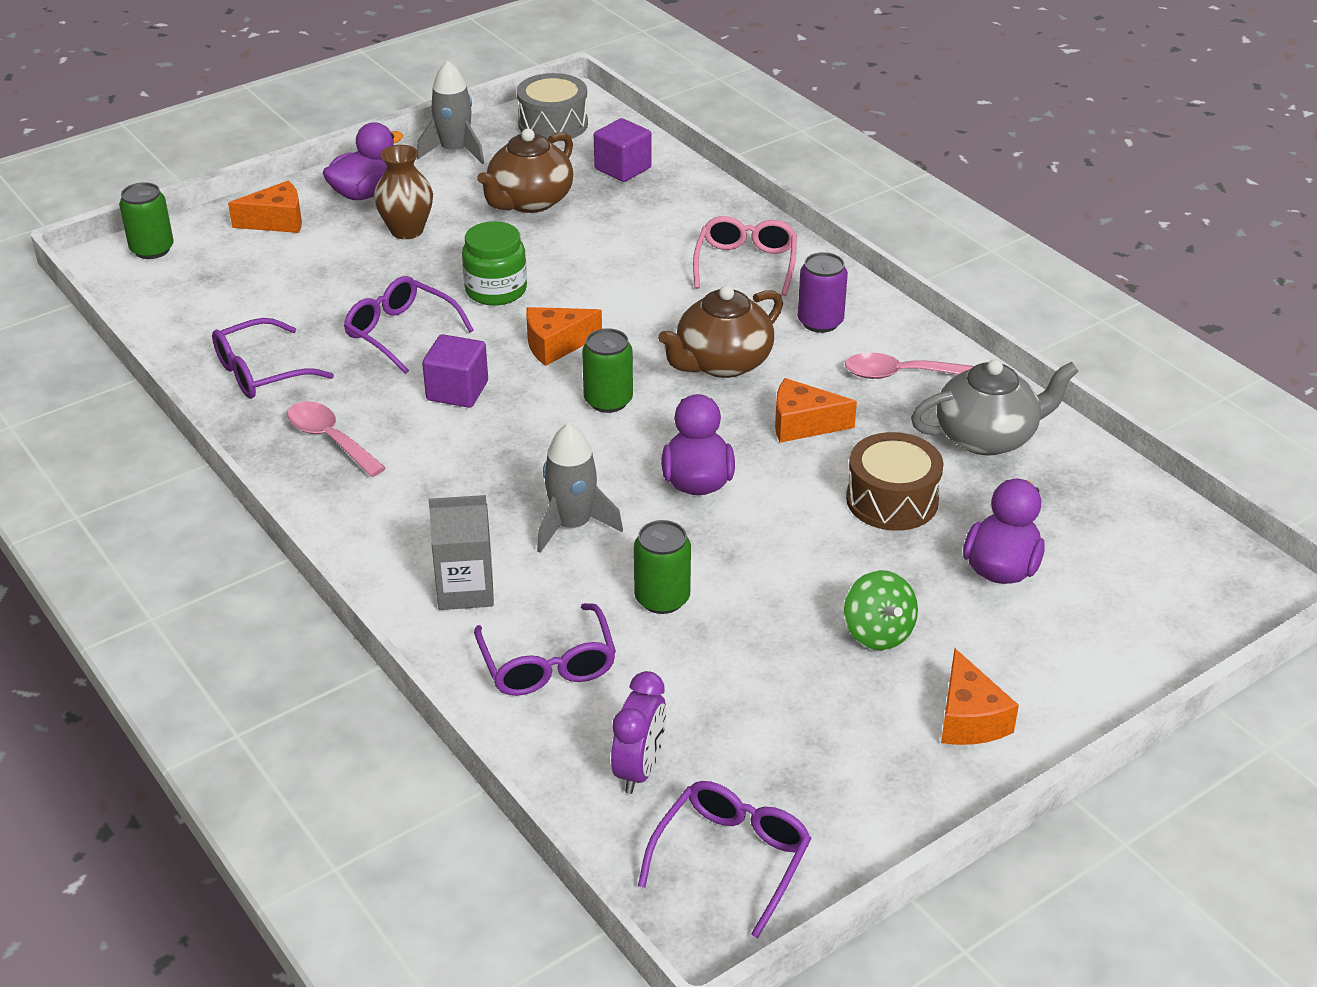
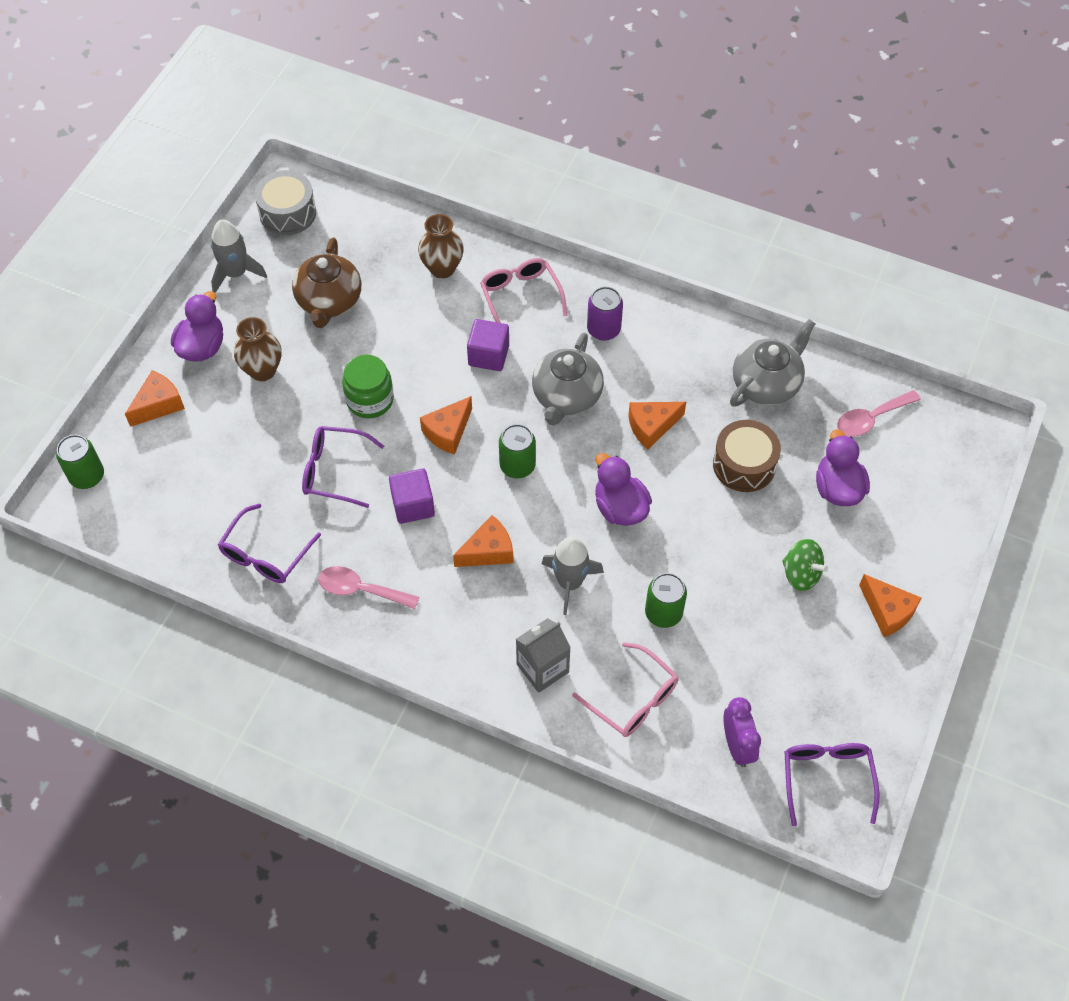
camera: 30 degrees left, 20 degrees up
purple glasses [474,603,616,696] -> pink glasses [572,642,679,737]
purple cube [594,118,652,182] -> purple cube moved to [467,319,509,371]
brown teapot [658,285,783,378] -> grey teapot [532,332,604,426]
pink spoon [845,352,974,379] -> pink spoon moved to [837,390,921,437]
none -> brown vase [418,214,464,279]
none -> orange cheese [453,515,514,567]

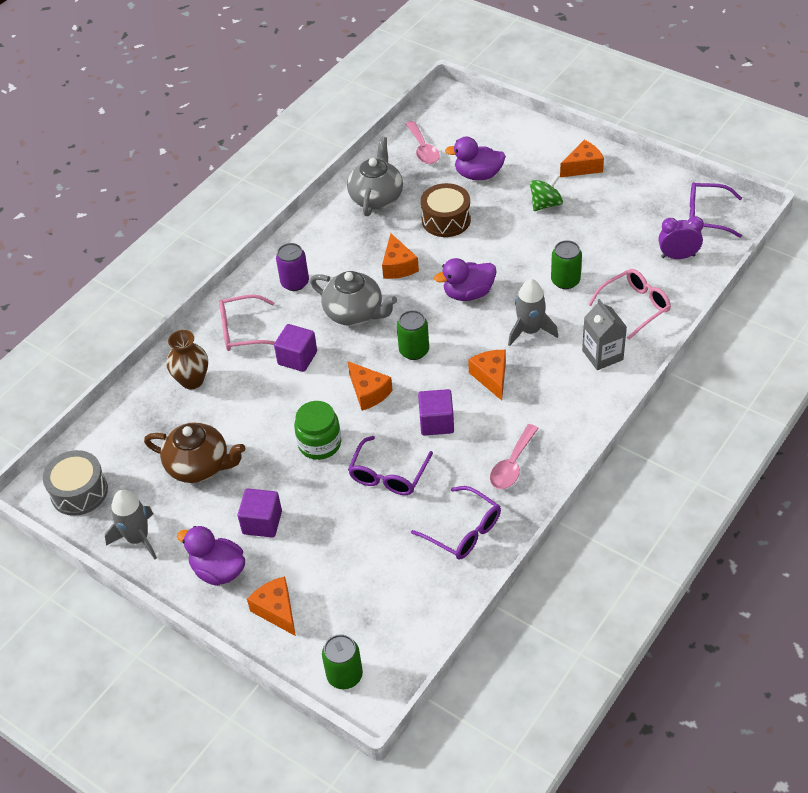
camera: 75 degrees left, 10 degrees down
brown vase [234,317,281,381] -> purple cube [238,488,282,538]
grey teapot [730,319,815,407] -> grey teapot turned 45 degrees clockwise [347,137,403,216]

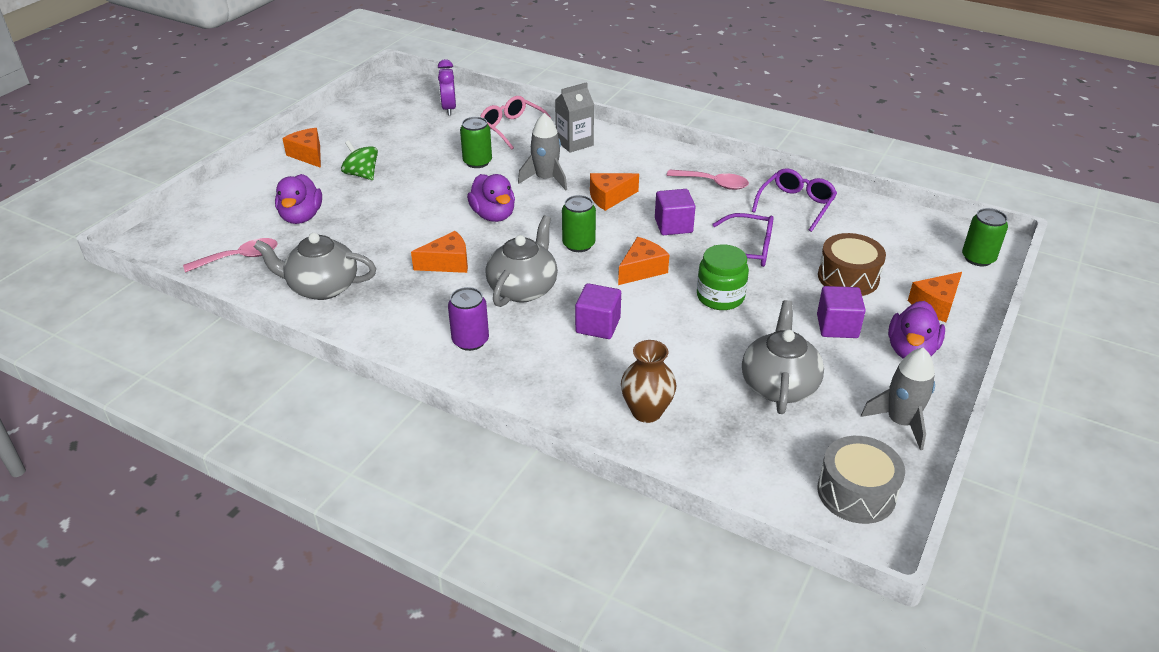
camera: 100 degrees left, 10 degrees down
brown teapot [144,422,245,483] -> grey teapot [742,300,824,414]
pink glasses [219,294,275,351] -> none
brown drum [421,183,471,237] -> brown drum moved to [818,233,886,296]
purple glasses [689,182,742,238] -> none

